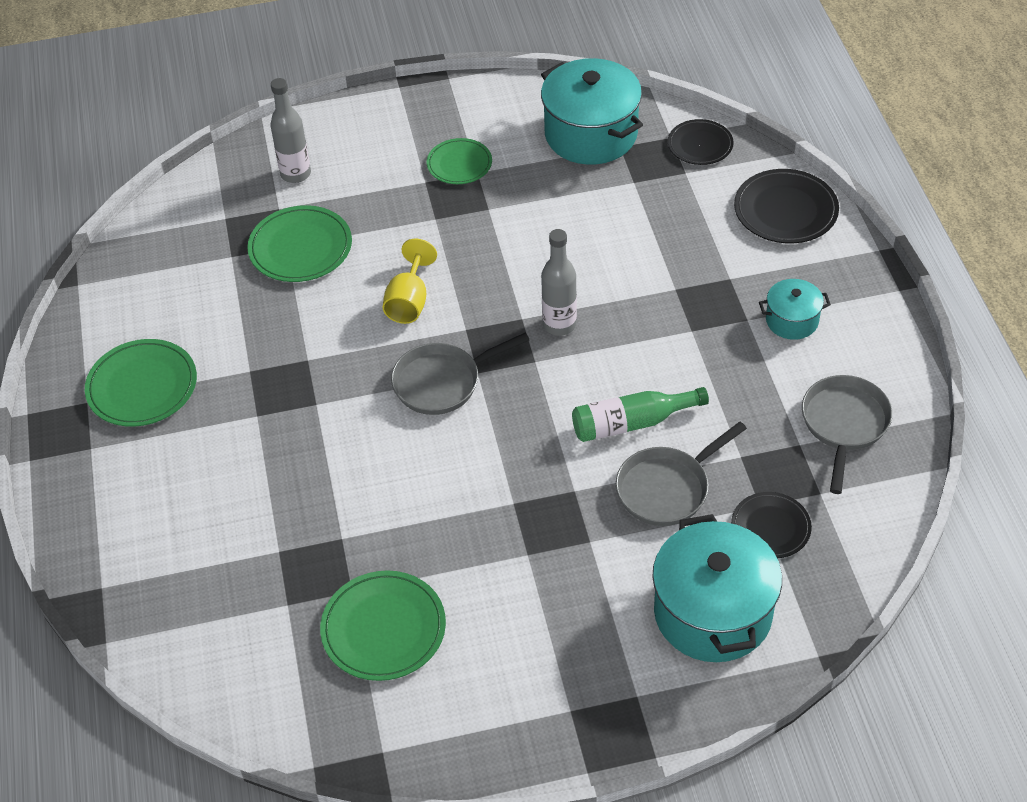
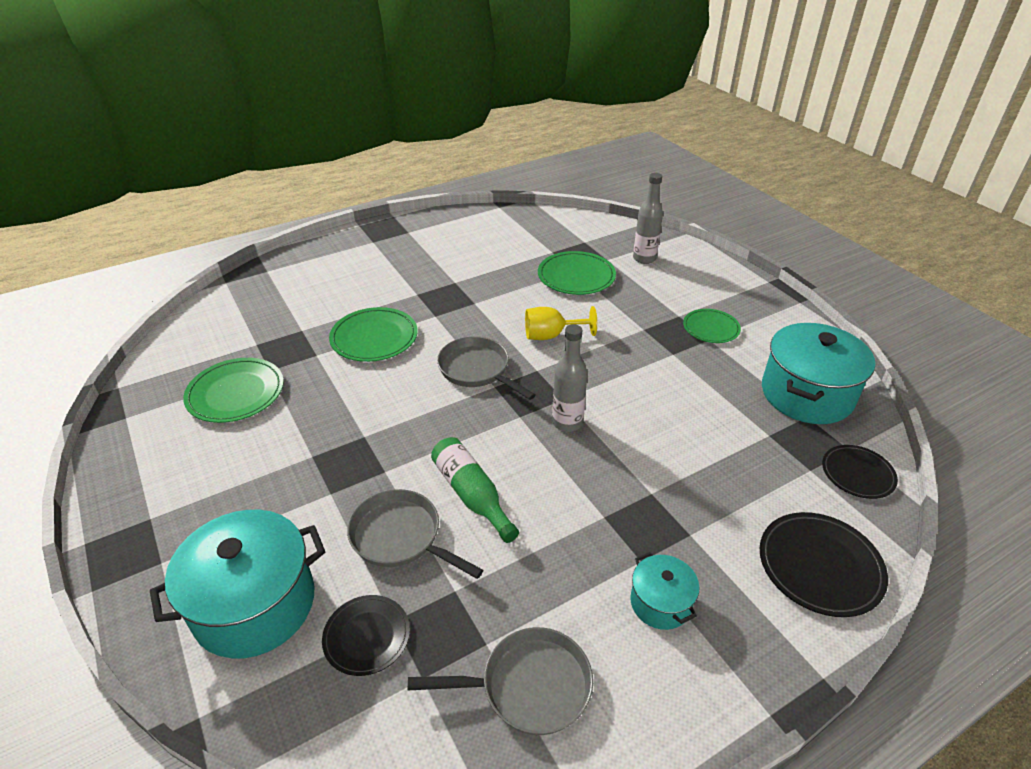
camera: 70 degrees right, 10 degrees down
green plate [85,339,197,427] -> green plate moved to [329,307,418,362]

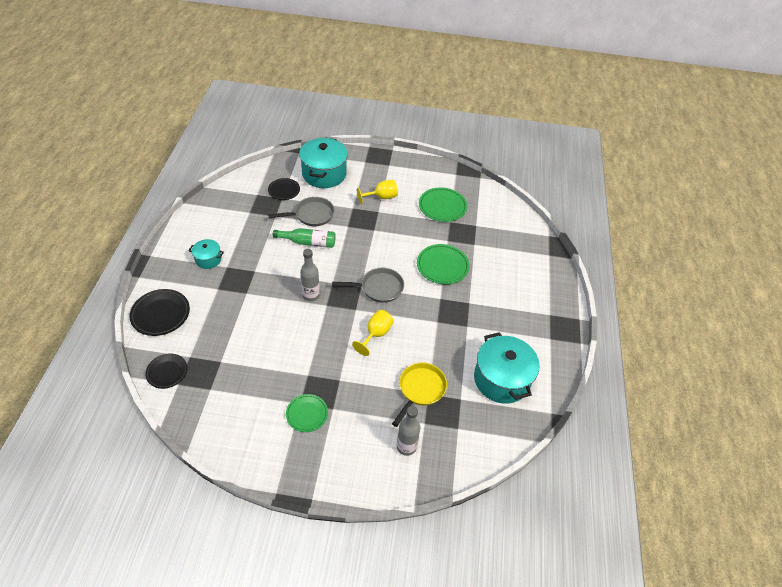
camera: 125 degrees right, 10 degrees up
grey pan [408,627,593,735] -> none
green plate [538,251,616,295] -> yellow pan [392,362,447,427]
turquoise pot [762,323,875,424] -> turquoise pot moved to [474,332,539,404]
none -> yellow goblet [357,180,398,204]

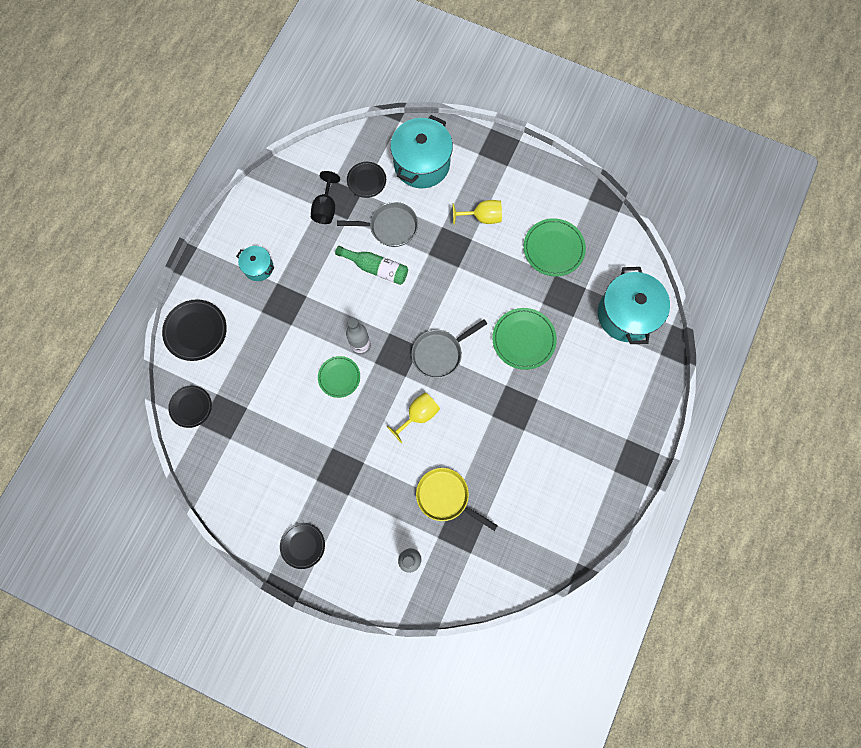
camera: 20 degrees right, 25 degrees up
green plate [286,394,328,432] -> green plate moved to [318,356,360,398]
grey pan [332,268,404,303] -> grey pan turned 135 degrees clockwise [411,319,487,378]
yellow pan [392,362,447,427] -> yellow pan turned 105 degrees counterclockwise [416,468,498,531]
turquoise pot [474,332,539,404] -> turquoise pot moved to [598,267,670,344]
none -> black plate [280,523,325,569]
none -> black goblet [311,171,340,224]

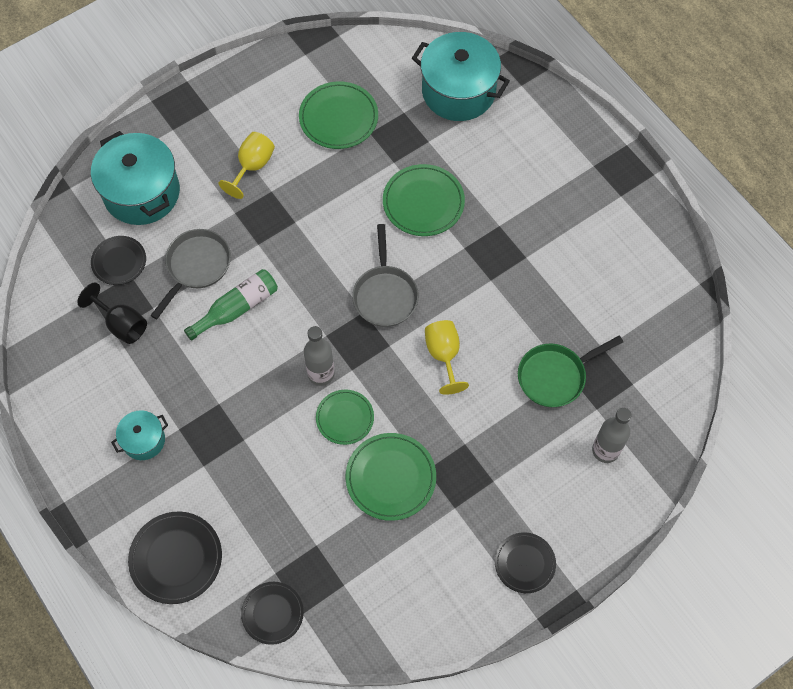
camera: 60 degrees left, 10 degrees down
yellow pan [416,468,498,531] -> green pan [518,336,623,407]
none -> green plate [346,433,436,521]

